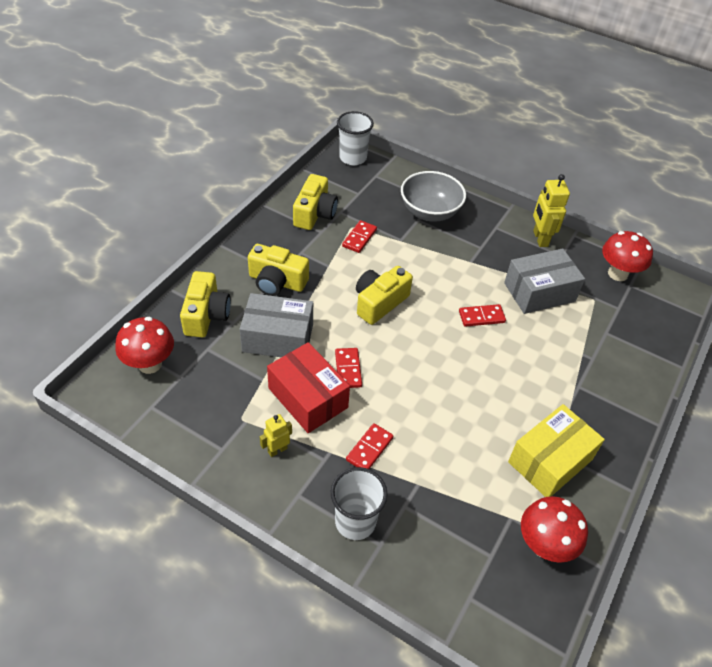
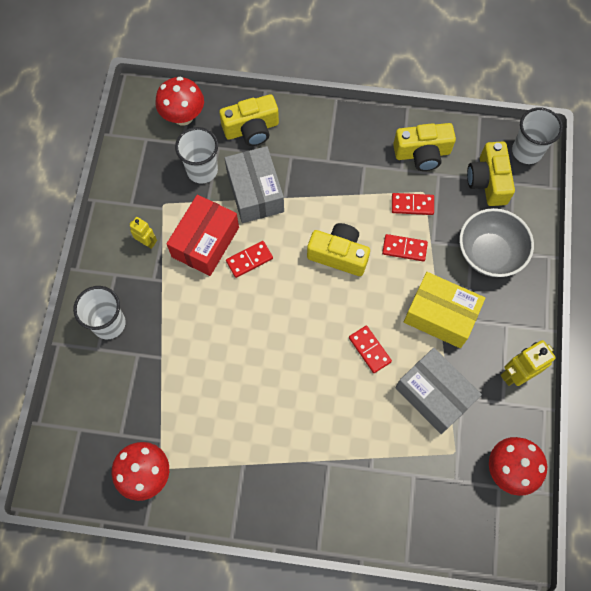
camera: 70 degrees right, 20 degrees up
yellow camera [248,244,309,296] -> yellow camera moved to [467,142,515,206]
red domino [346,423,393,469] -> red domino moved to [382,234,428,261]
yellow box [508,404,605,497] -> yellow box moved to [404,272,485,348]
none -> white cup [175,127,218,184]

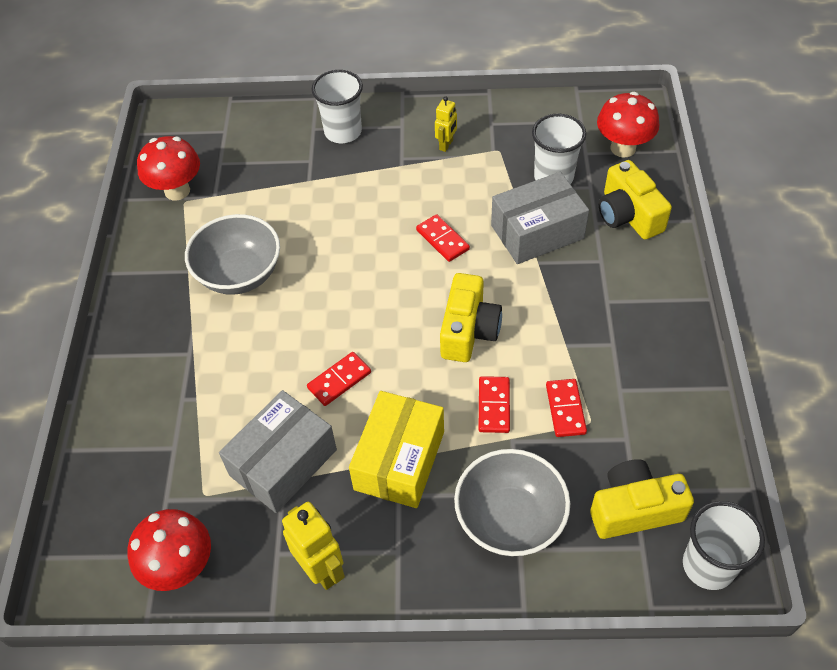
camera: 85 degrees right, 15 degrees down
red box [166,195,239,276] -> none
yellow camera [393,123,456,171] -> none
none -> grey bowl [185,214,280,295]

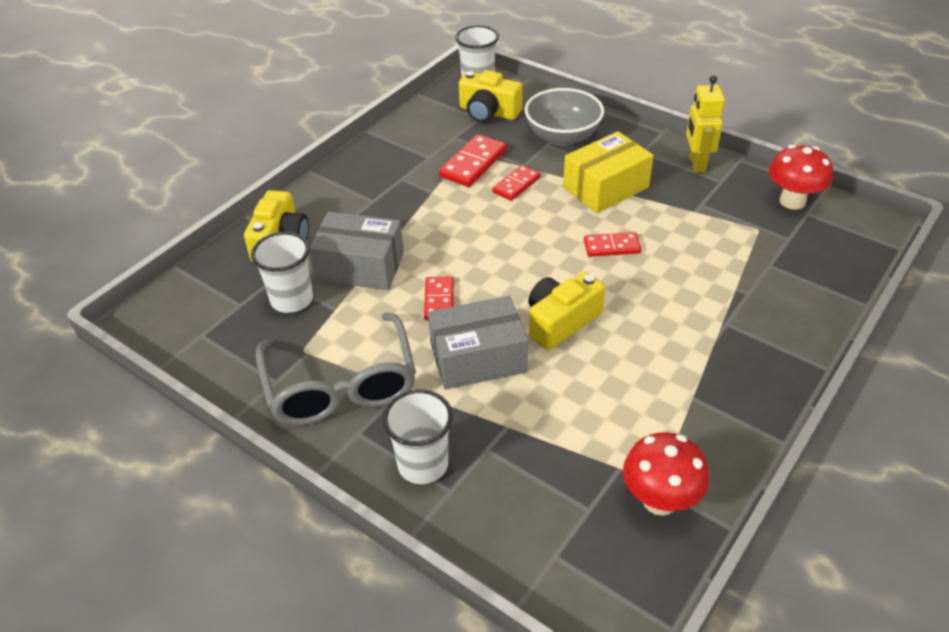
camera: 145 degrees left, 10 degrees down
grey bowl [185,214,280,295] -> none
grey box [219,390,337,513] -> grey box moved to [428,296,528,389]
yellow robot [435,96,457,152] -> grey glasses [256,313,416,425]
yellow camera [440,273,502,362] -> yellow camera moved to [528,272,605,350]
red domino [546,379,587,437] -> red domino [439,134,507,187], size x1.53
red mushroom [597,92,659,158] -> none

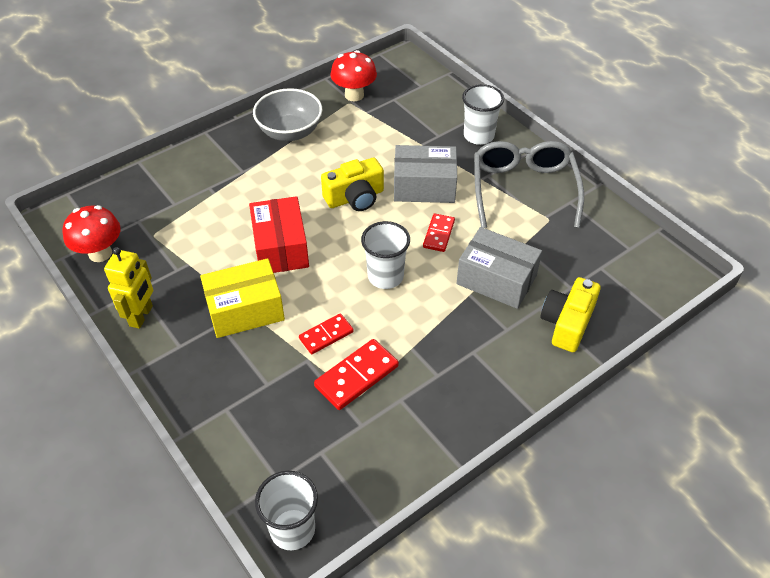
camera: 165 degrees left, 5 degrees up
white cup [251,232,313,313] -> white cup moved to [361,221,410,289]
yellow camera [459,70,523,123] -> none
grey bowl [525,88,604,146] -> grey bowl moved to [253,88,322,141]
red domino [584,232,641,257] -> red box [249,196,309,273]

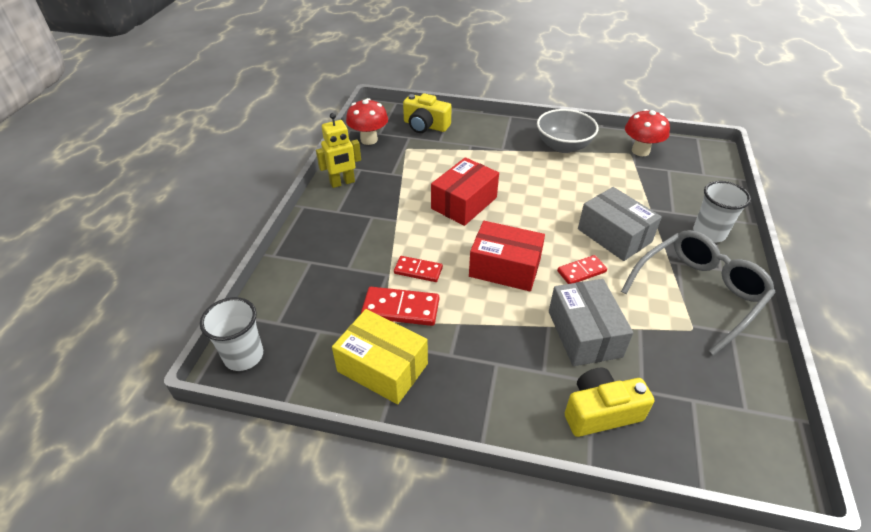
camera: 50 degrees right, 5 degrees down
yellow box [200,258,285,338] -> yellow box moved to [332,309,428,404]
yellow camera [321,158,384,211] -> yellow camera moved to [403,93,452,133]
white cup [361,221,410,289] -> red box [469,221,545,292]

